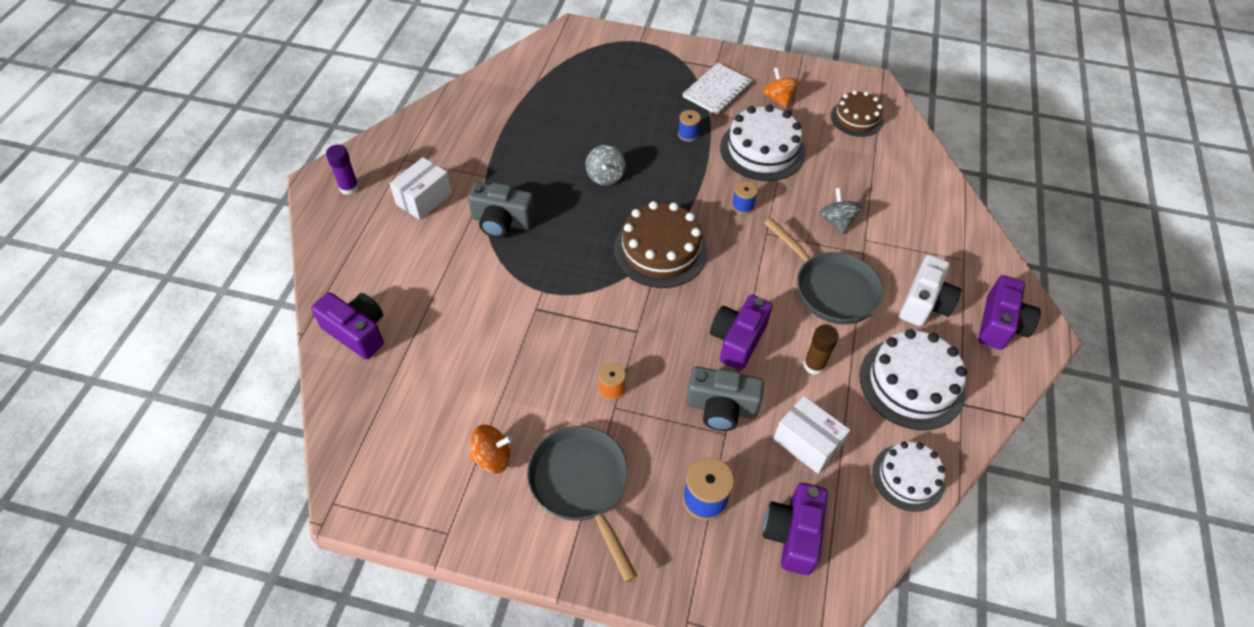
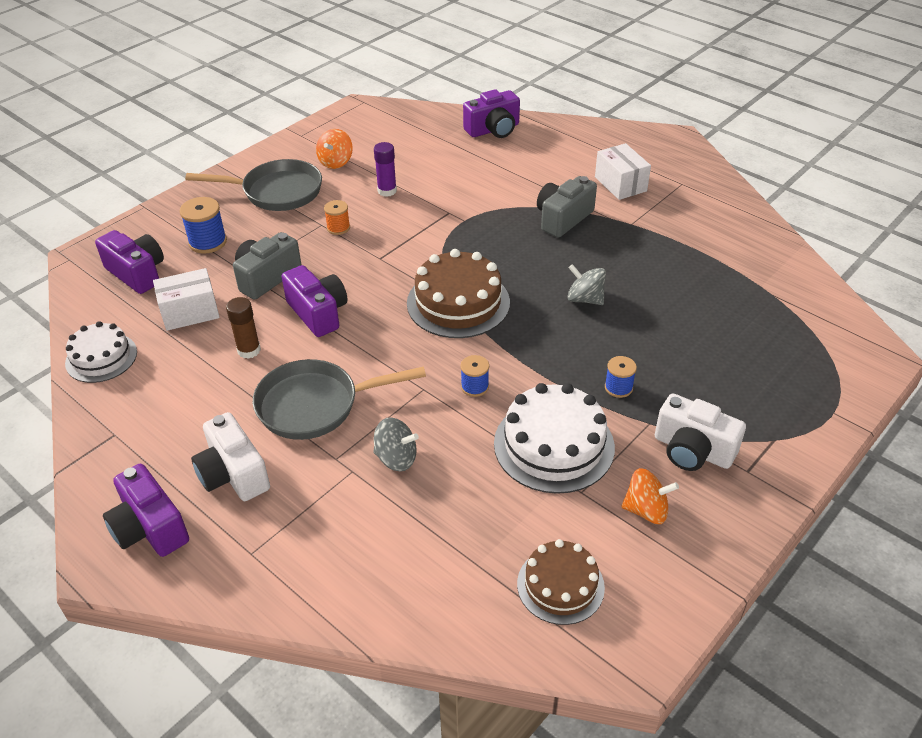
camera: 120 degrees right, 10 degrees down
purple glue stick [326,145,359,195] -> purple glue stick moved to [374,142,397,197]
white notebook [682,63,753,115] -> white camera [655,394,746,471]
white cake [859,329,967,430] -> none

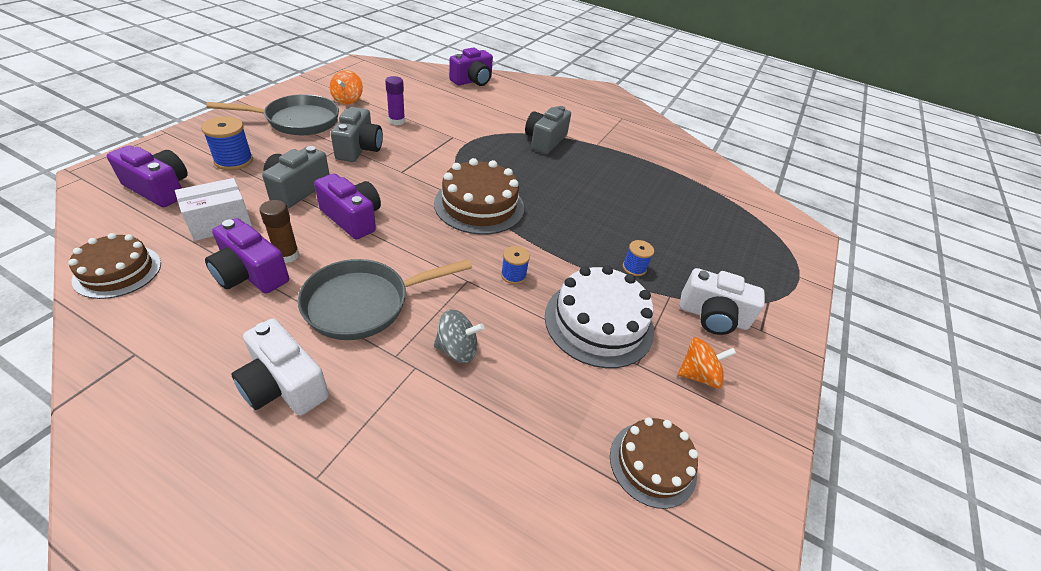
camera: 20 degrees left, 0 degrees up
white cake [65,321,137,383] -> brown cake [68,233,161,299]
purple camera [103,464,189,557] -> purple camera moved to [205,218,289,293]
orange spool [324,200,350,235] -> grey camera [331,107,383,162]
grey spinning top [567,264,606,305] -> none
white box [595,143,651,200] -> none

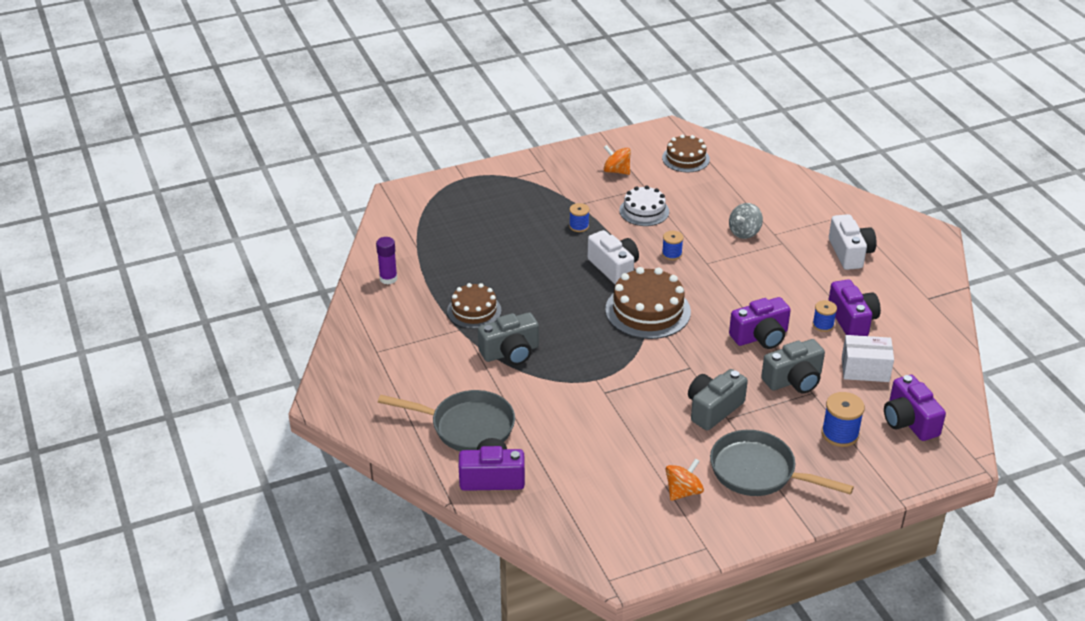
camera: 135 degrees left, 5 degrees down
brown cake [68,233,161,299] -> brown cake moved to [447,283,501,329]
brown glue stick [259,200,299,263] -> blue spool [812,300,837,332]
grey pan [298,259,472,340] -> grey pan moved to [378,390,515,451]
purple camera [314,173,381,240] -> purple camera turned 105 degrees counterclockwise [729,297,791,349]
purple glue stick [385,76,405,125] -> purple glue stick moved to [376,237,397,285]
grey spinning top [434,309,484,363] -> grey spinning top turned 90 degrees counterclockwise [729,203,763,239]
white cake [545,265,654,368] -> white cake [619,185,669,226], size x0.64
white camera [680,268,765,335] -> white camera moved to [588,230,639,284]

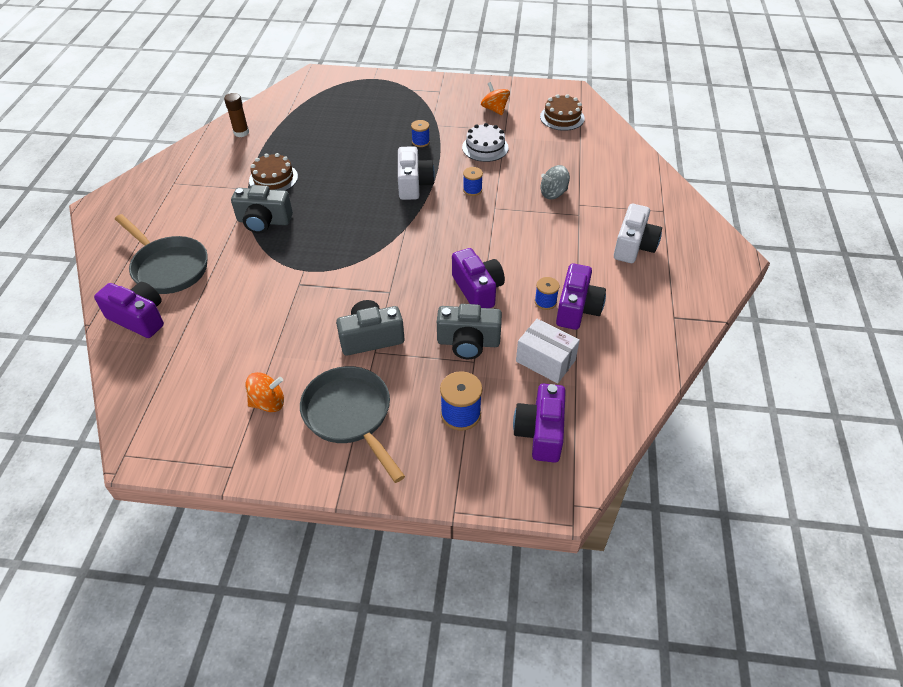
camera: 30 degrees right, 10 degrees up
purple glue stick [376,237,397,285] -> brown glue stick [224,93,249,137]
brown cake [605,267,691,339] -> none
purple camera [729,297,791,349] -> purple camera turned 120 degrees counterclockwise [452,248,505,308]

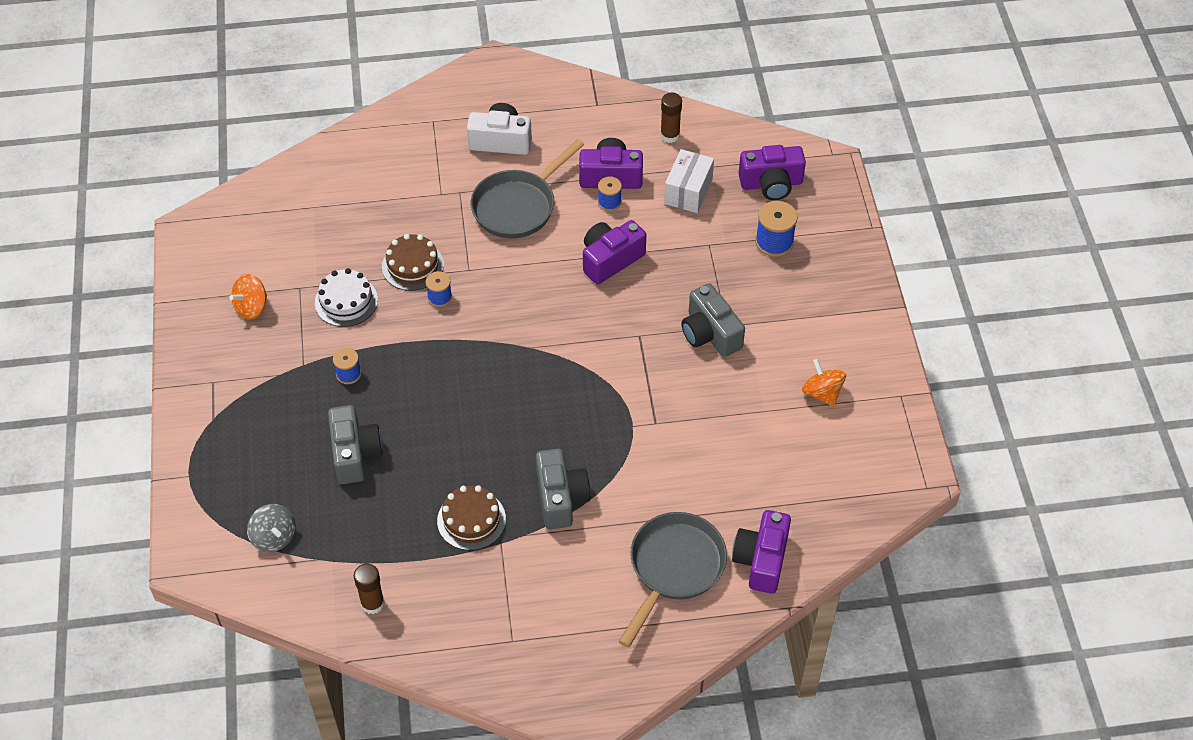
camera: 105 degrees left, 5 degrees up
grey pan [300,366,405,483] -> grey pan moved to [471,139,584,239]
white camera [398,146,435,200] -> none
grey camera [437,304,502,359] -> grey camera moved to [328,405,383,484]
brown cake [540,94,585,131] -> brown cake moved to [382,234,444,291]
grey spinning top [541,165,570,199] -> grey spinning top moved to [247,504,296,552]
none -> brown glue stick [660,92,682,143]

